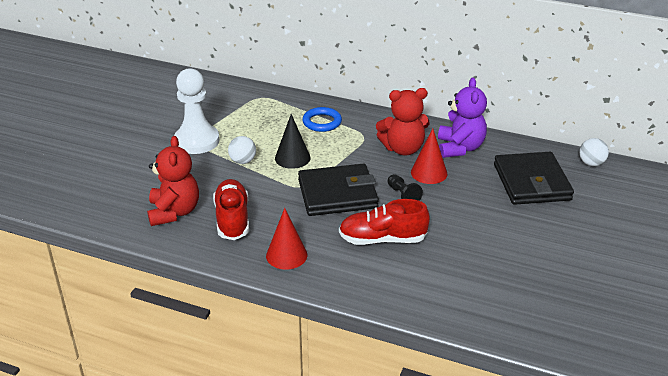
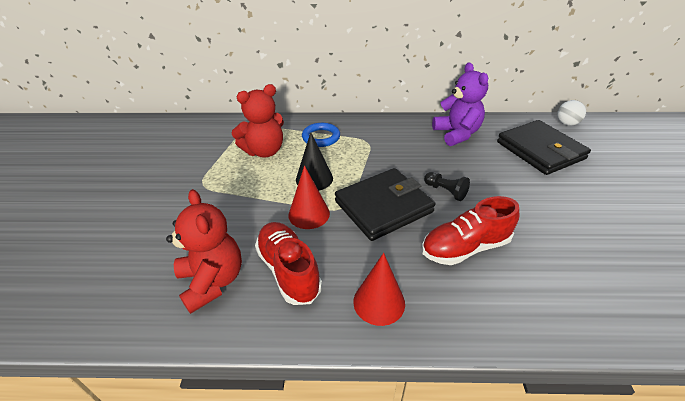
camera: 20 degrees left, 5 degrees up
white pawn [174,68,220,154] -> none
white ball [228,136,256,164] -> none
red teddy bear [376,88,430,155] -> red teddy bear moved to [231,84,284,158]
red cone [411,128,448,184] -> red cone moved to [288,165,330,229]

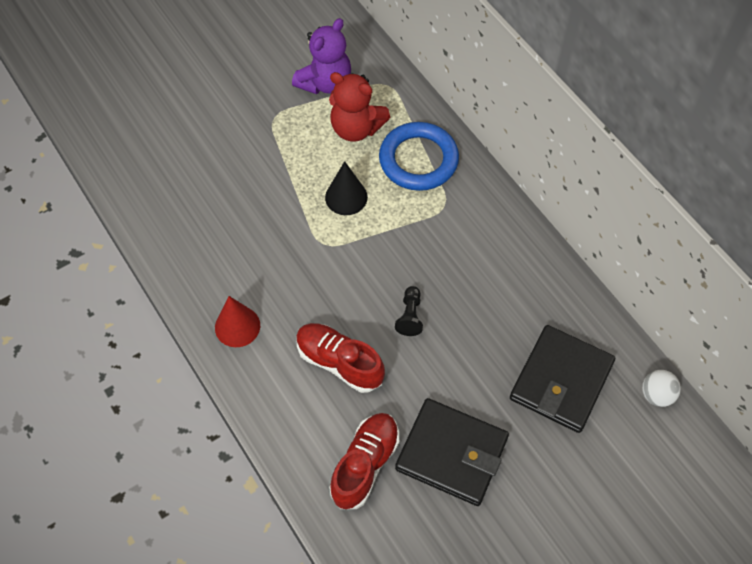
camera: 55 degrees right, 20 degrees up
red teddy bear [166,189,242,314] -> none
red shoe [255,222,322,305] -> red shoe moved to [329,413,399,509]
red cone [288,165,330,229] -> none
blue ring [302,123,340,147] -> blue ring [379,122,459,191], size x1.63
black wallet [335,168,435,241] -> black wallet moved to [395,398,509,506]
purple teddy bear [432,62,489,146] -> purple teddy bear moved to [292,18,351,94]

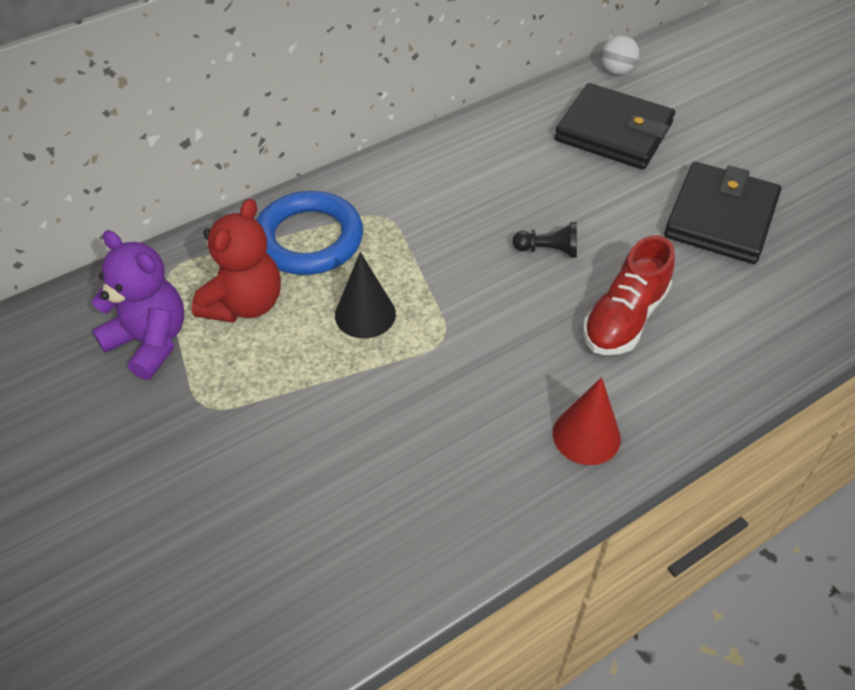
camera: 90 degrees left, 10 degrees down
red shoe [329,413,399,509] -> none

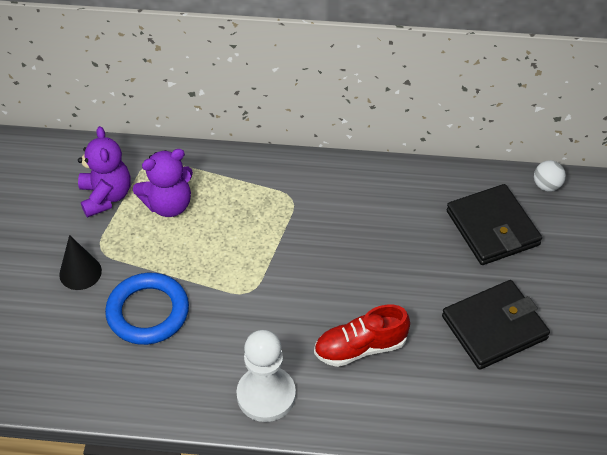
camera: 40 degrees right, 0 degrees up
red teddy bear [192,199,281,323] -> purple teddy bear [133,149,193,217]
blue ring [256,191,363,275] -> blue ring moved to [105,273,189,345]
black cone [335,252,396,338] -> black cone moved to [59,235,102,290]
black pawn [512,222,577,258] -> none
red cone [553,377,621,465] -> white pawn [236,330,296,422]

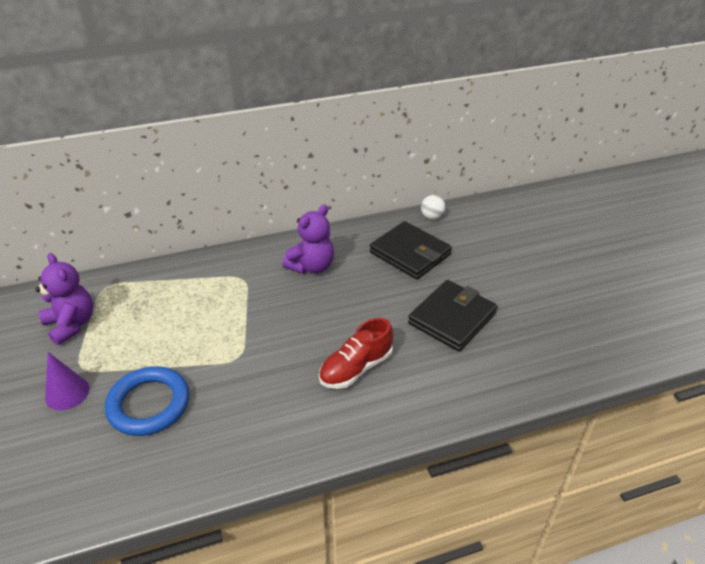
camera: 25 degrees left, 10 degrees down
black cone [59,235,102,290] -> purple cone [45,352,89,410]
purple teddy bear [133,149,193,217] -> purple teddy bear moved to [282,205,334,274]
white pawn [236,330,296,422] -> none

